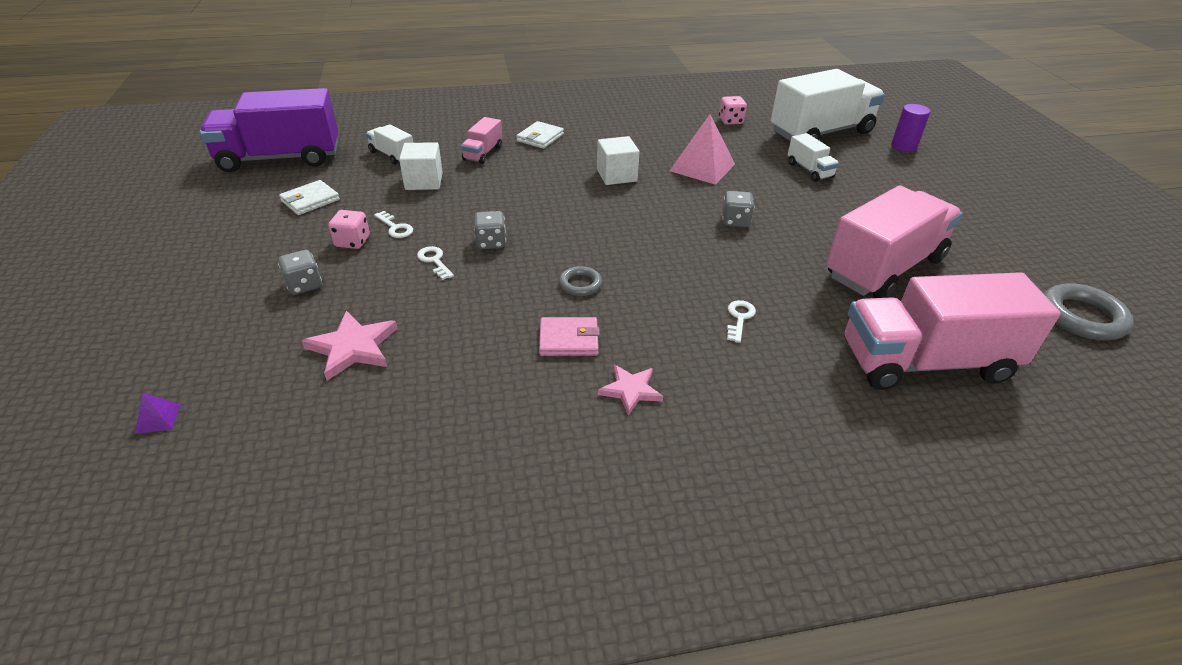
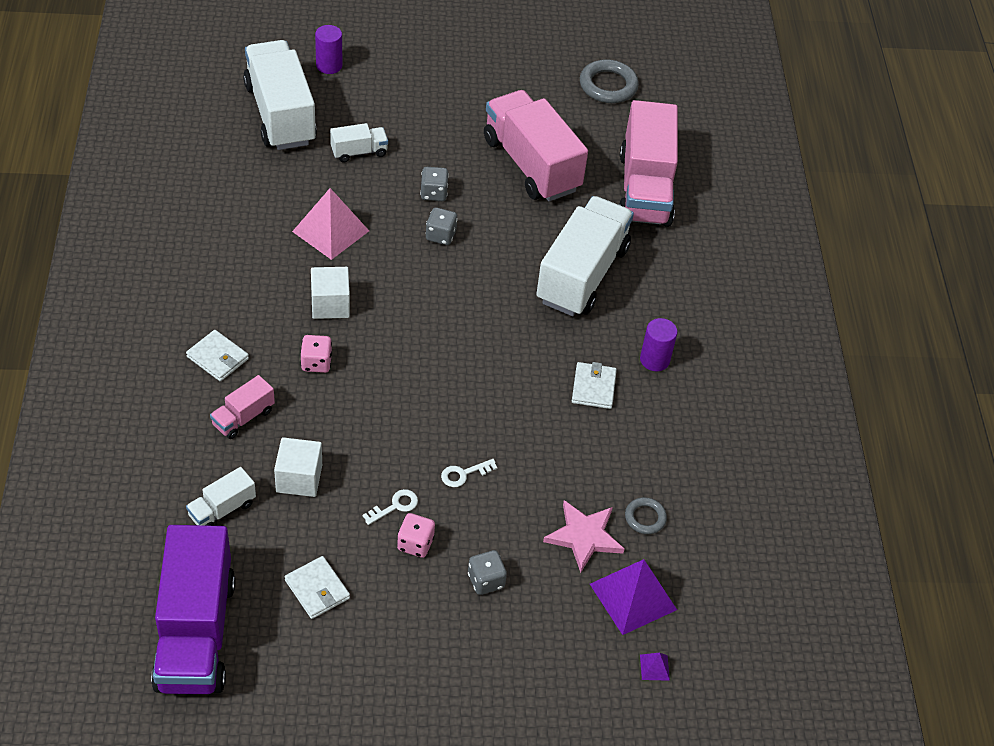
camera: 85 degrees left, 10 degrees up
pink truck [461,117,502,164] -> pink truck turned 105 degrees clockwise [210,375,275,439]
grey dice [474,211,506,249] -> grey dice moved to [420,167,449,201]
pink wallet [539,317,600,356] -> white wallet [572,362,617,409]
grey ring [559,266,602,296] -> grey ring moved to [625,497,667,534]
pink star [598,364,663,415] -> purple cylinder [640,318,678,371]
pink dice [719,96,747,125] -> pink dice moved to [301,335,332,373]
white key [727,300,756,343] -> white truck [536,196,634,316]
none -> purple pyramid [590,559,677,635]

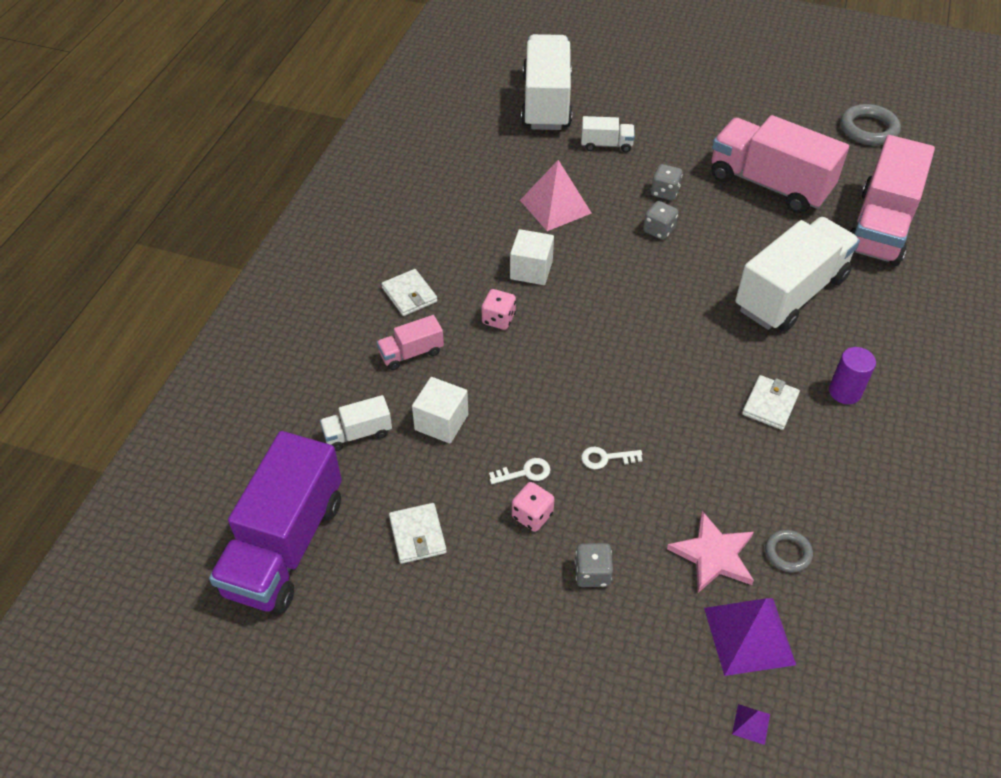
camera: 25 degrees right, 0 degrees up
purple cylinder [315,25,342,74] -> none
pink truck [484,90,588,201] -> pink truck turned 45 degrees counterclockwise [711,115,849,214]

